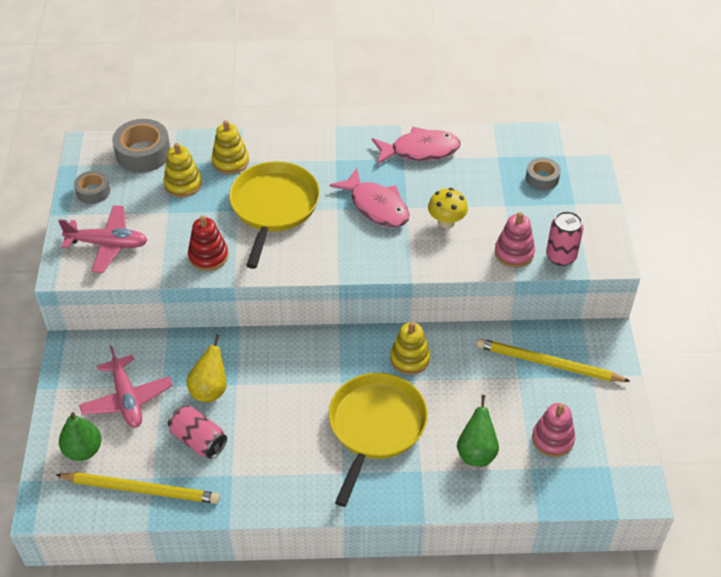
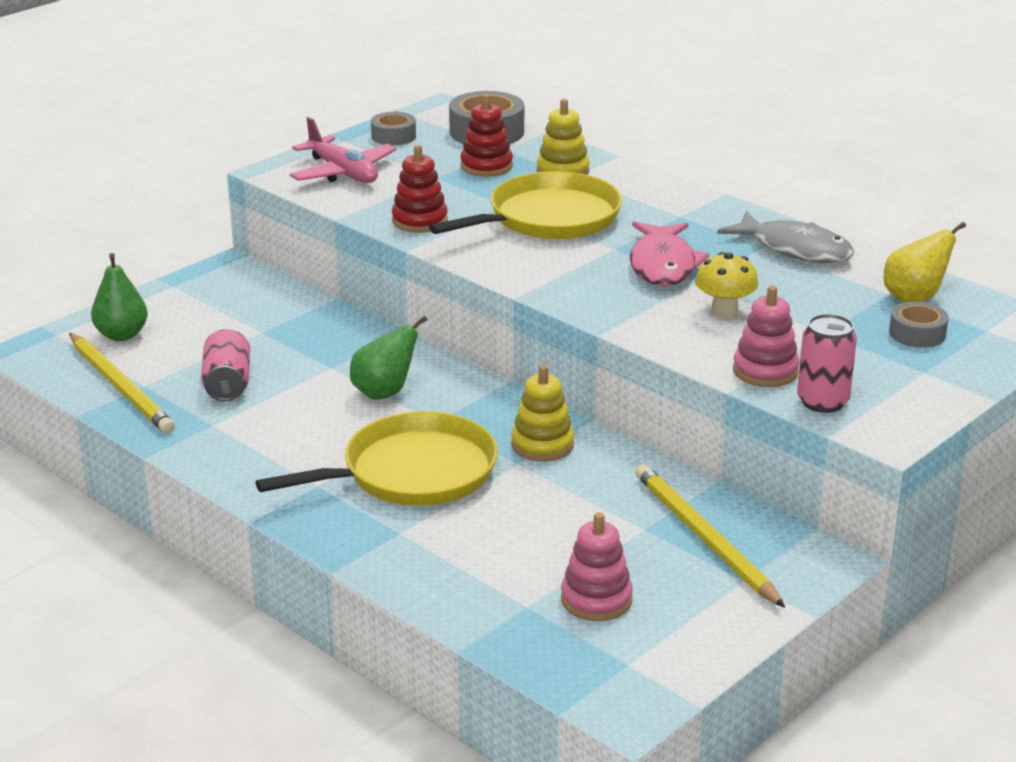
camera: 45 degrees right, 20 degrees down
pink plane [79,346,173,428] -> none
yellow stacking toy [163,143,202,197] -> red stacking toy [461,94,513,177]
yellow pear [186,334,226,402] -> yellow pear moved to [884,222,966,303]
pink fish [372,127,461,165] -> grey fish [717,211,855,263]
green pear [457,395,499,467] -> green pear moved to [350,316,427,400]

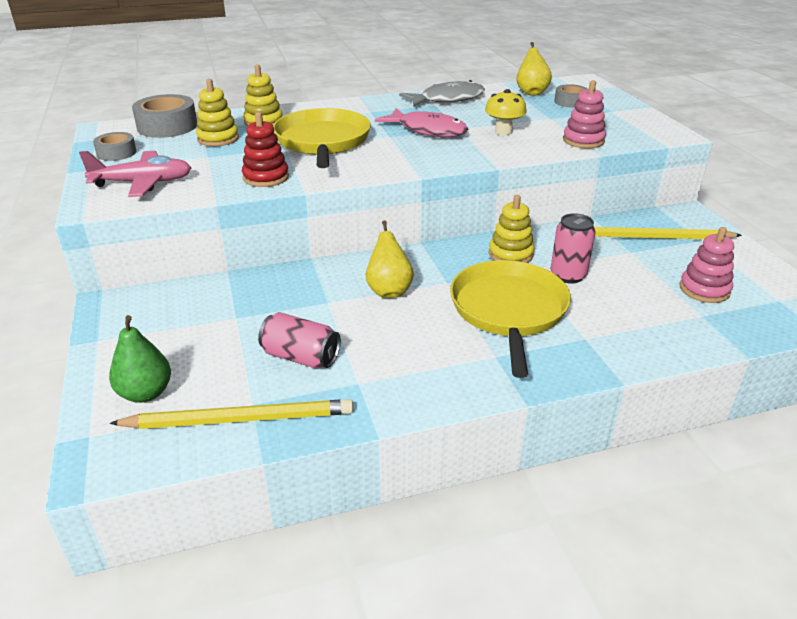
camera: 60 degrees left, 5 degrees up
green pear [350,316,427,400] -> yellow pear [366,220,414,298]
red stacking toy [461,94,513,177] -> yellow stacking toy [196,79,239,146]
pink can [797,314,857,413] -> pink can moved to [551,213,596,284]

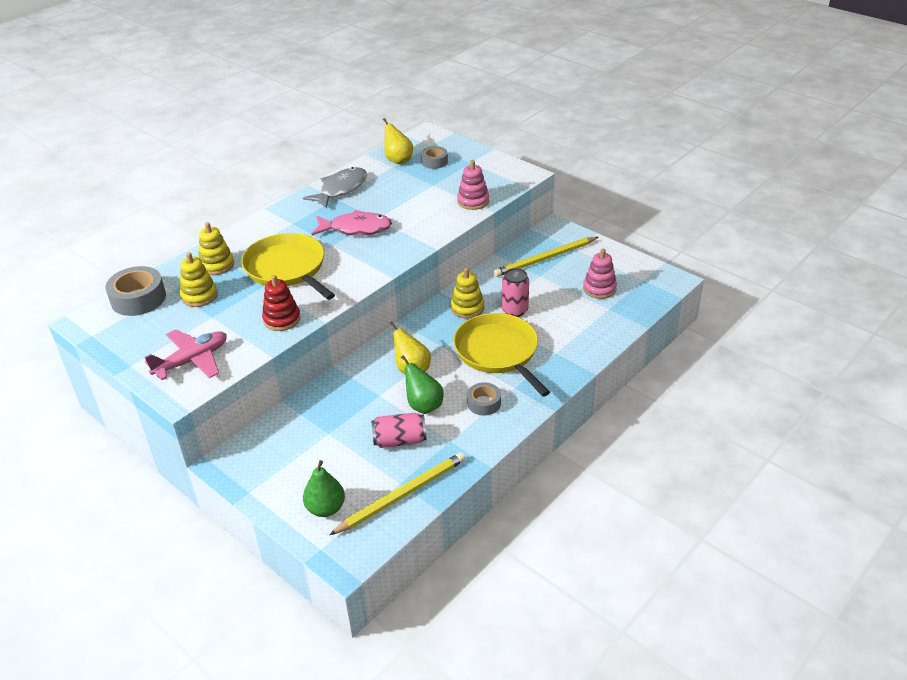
camera: 30 degrees left, 5 degrees up
grey tape [93,132,137,161] -> grey tape moved to [467,382,501,416]
yellow mushroom [485,89,527,135] -> none
none -> green pear [401,355,444,414]

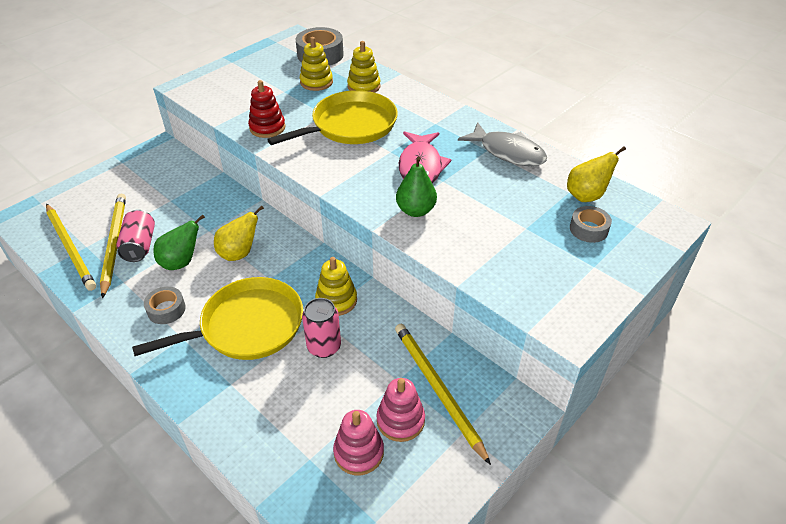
camera: 90 degrees right, 5 degrees up
pink plane [145,329,227,380] -> none
green pear [303,460,345,517] -> green pear moved to [396,157,437,217]
pink stacking toy [457,160,489,210] -> pink stacking toy moved to [377,378,425,442]
none -> yellow pencil [100,194,126,299]

